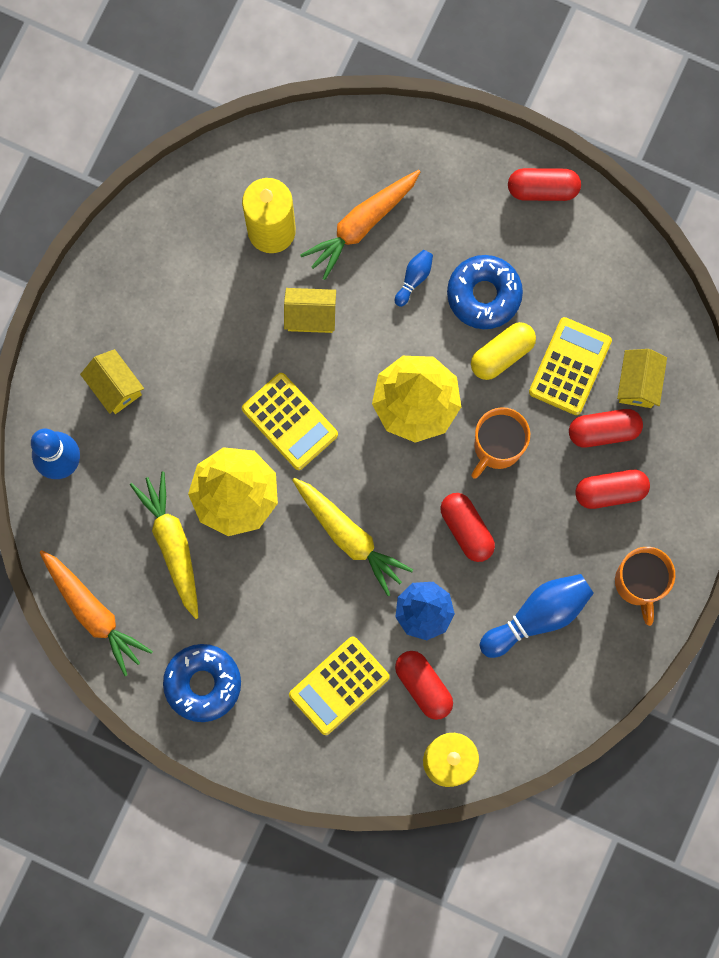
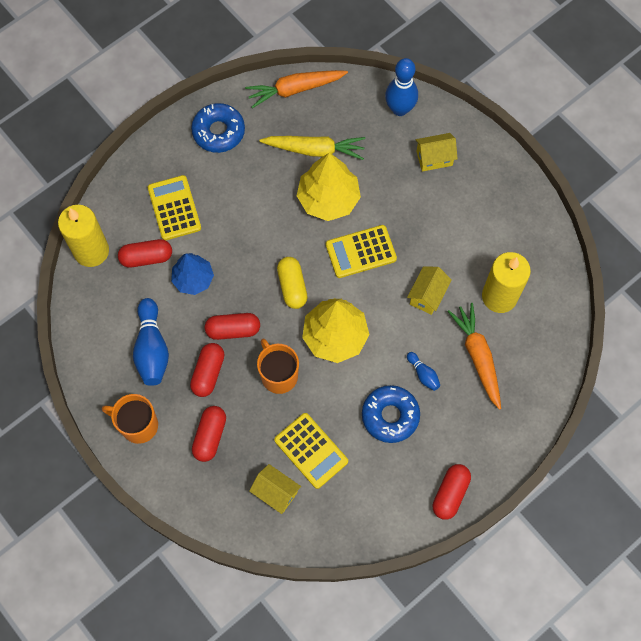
camera: 115 degrees right, 10 degrees down
yellow carrot [292,478,413,596] -> none
yellow capsule [471,322,536,380] -> yellow capsule moved to [277,257,308,309]
red capsule [569,409,643,447] -> red capsule moved to [190,343,225,397]

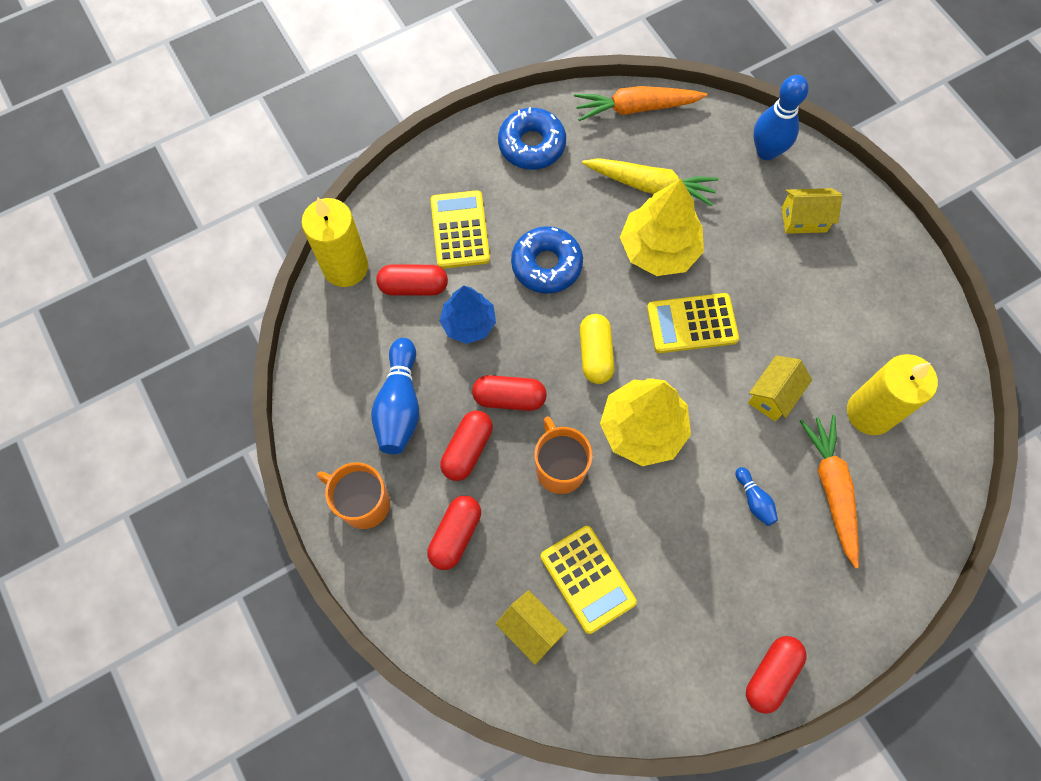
camera: 10 degrees right, 0 degrees up
blue donut [362,385,420,443] -> blue donut moved to [511,226,583,294]

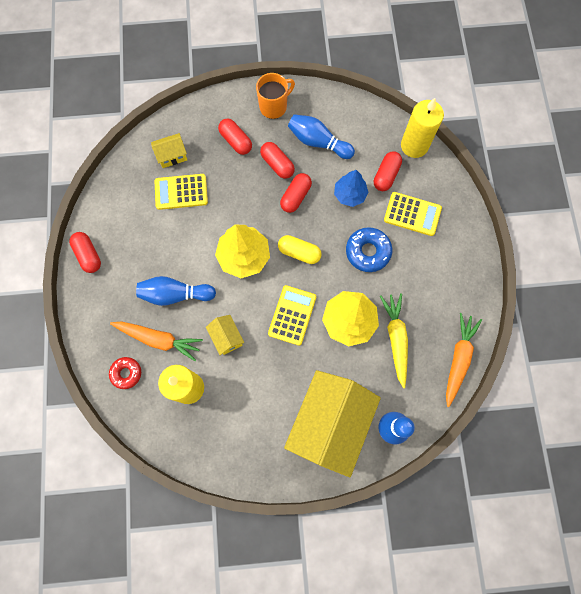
camera: 115 degrees right, 5 degrees up
blue donut [498,107,566,169] -> none
orange mug [535,416,593,494] -> none
yellow carrot [582,158,719,206] -> yellow carrot turned 135 degrees clockwise [380,293,408,388]
blue bowling pin [736,467,778,526] -> blue bowling pin [136,276,216,306], size x1.98
yellow house [782,188,842,234] -> yellow house [284,370,381,477], size x2.36
none -> red donut [109,357,141,389]

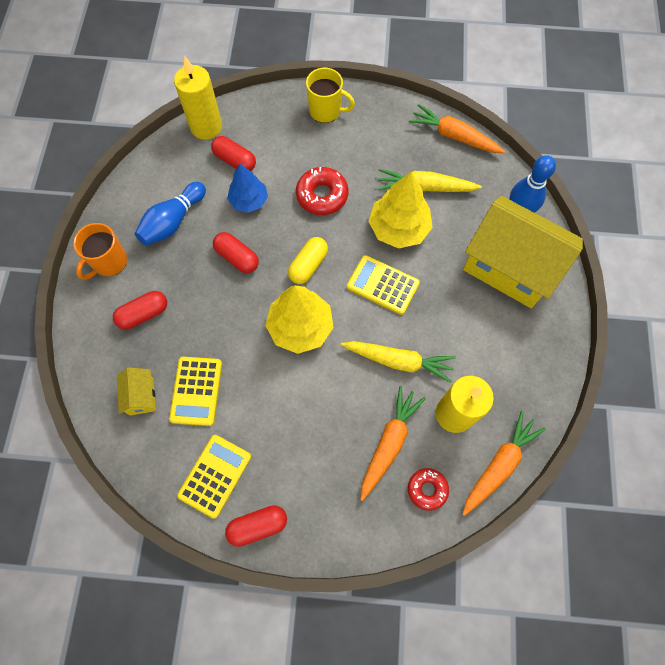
camera: 80 degrees left, 5 degrees down
blue bowling pin [136,276,216,306] -> none
yellow house [206,315,244,355] -> yellow carrot [341,341,456,383]
orange mug [256,73,295,119] -> orange mug turned 120 degrees counterclockwise [73,223,127,280]
red capsule [260,142,295,179] -> none
blue donut [346,227,392,272] -> red donut [296,167,348,215]
yellow calculator [384,192,442,236] -> yellow calculator moved to [177,435,251,519]
none -> yellow mug [306,68,355,123]
none -> orange carrot [462,411,546,516]

